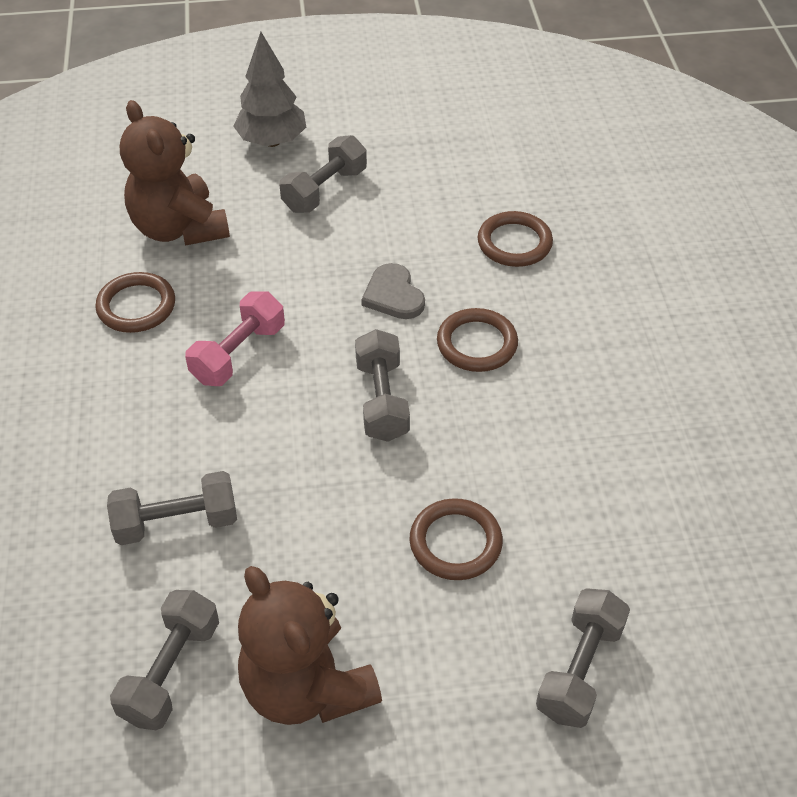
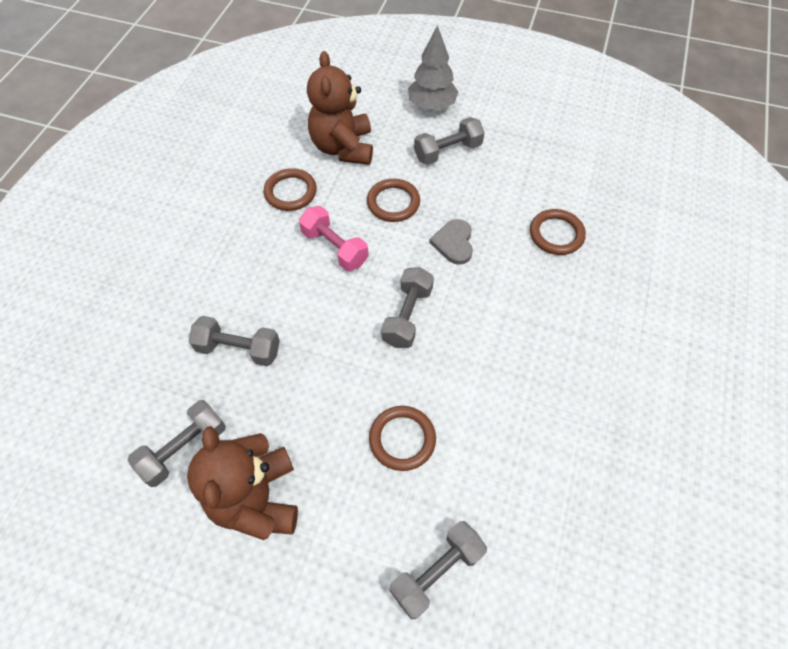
camera: 25 degrees right, 10 degrees up
pink dumbbell [185,291,285,386] -> pink dumbbell turned 75 degrees clockwise [299,206,369,271]
brown ring [437,308,518,372] -> brown ring moved to [367,179,420,222]

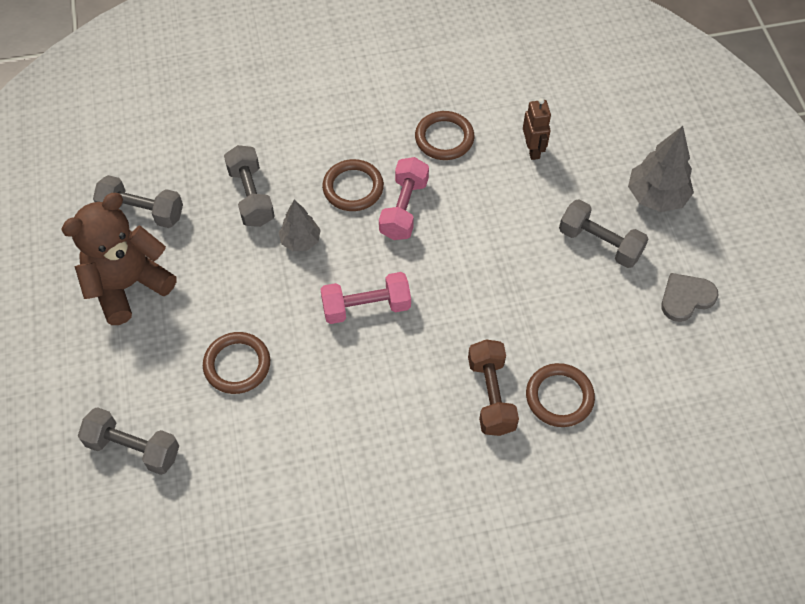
camera: 60 degrees right, 0 degrees up
brown teddy bear [307,51,373,165] -> brown robot [523,98,551,160]
brown ring [367,179,420,222] -> brown ring moved to [322,159,384,211]
grey dumbbell [381,267,434,348] -> pink dumbbell [320,272,411,324]
grey heart [429,219,473,265] -> grey heart moved to [661,273,719,322]
none -> grey tree [279,200,321,251]
none -> brown dumbbell [468,339,519,436]

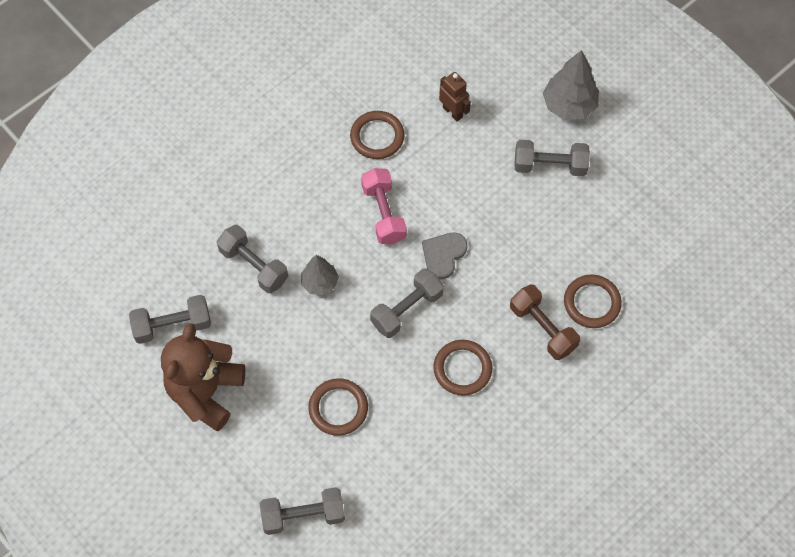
camera: 30 degrees left, 5 degrees up
pink dumbbell [320,272,411,324] -> grey dumbbell [370,268,444,338]
brown ring [322,159,384,211] -> brown ring moved to [433,340,492,396]
grey heart [661,273,719,322] -> grey heart moved to [422,232,468,279]

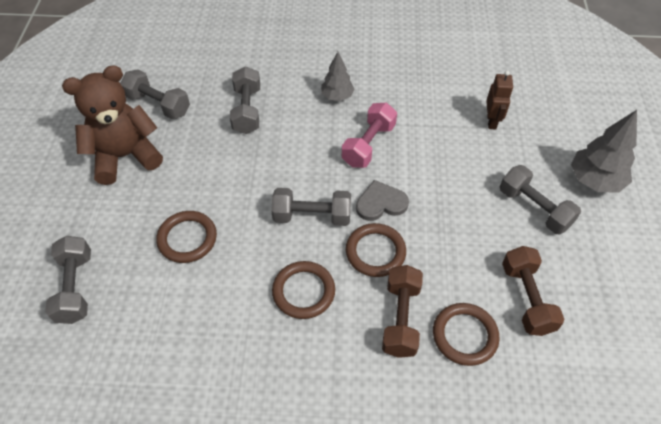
camera: 45 degrees right, 10 degrees down
grey dumbbell [260,487,345,535] -> grey dumbbell turned 45 degrees clockwise [45,236,91,324]
grey tree [301,255,339,295] -> grey tree moved to [321,52,354,101]
brown ring [350,111,405,159] -> brown ring moved to [346,223,406,277]
none -> brown dumbbell [502,246,564,336]

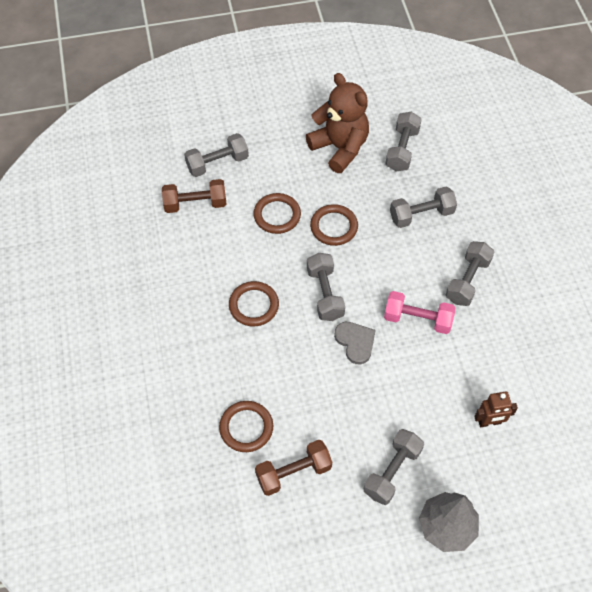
camera: 75 degrees right, 5 degrees up
grey tree [321,52,354,101] -> grey dumbbell [446,241,494,306]
brown ring [346,223,406,277] -> brown ring moved to [310,204,358,246]
brown dumbbell [382,265,423,358] -> brown dumbbell moved to [162,179,227,213]

